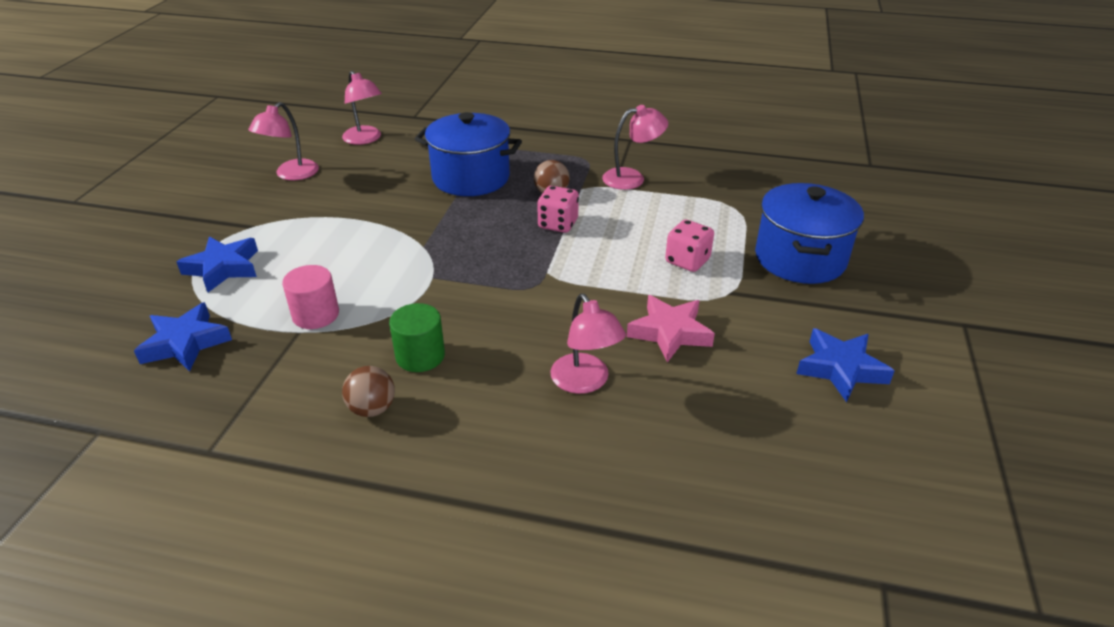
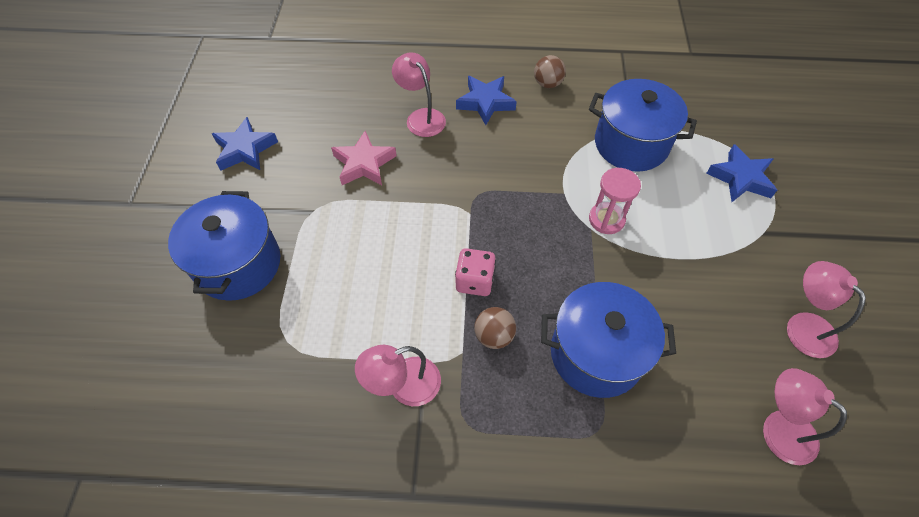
camera: 170 degrees right, 20 degrees up
blue star [134,302,232,372] -> blue star moved to [456,76,517,125]
pink lamp [248,102,319,180] -> pink lamp turned 45 degrees counterclockwise [787,261,866,358]
pink cylinder [282,265,339,329] -> blue pot [589,79,697,172]
green cylinder [389,303,445,372] -> none
pink dice [665,220,714,272] -> none
none -> pink hourglass [589,168,641,234]

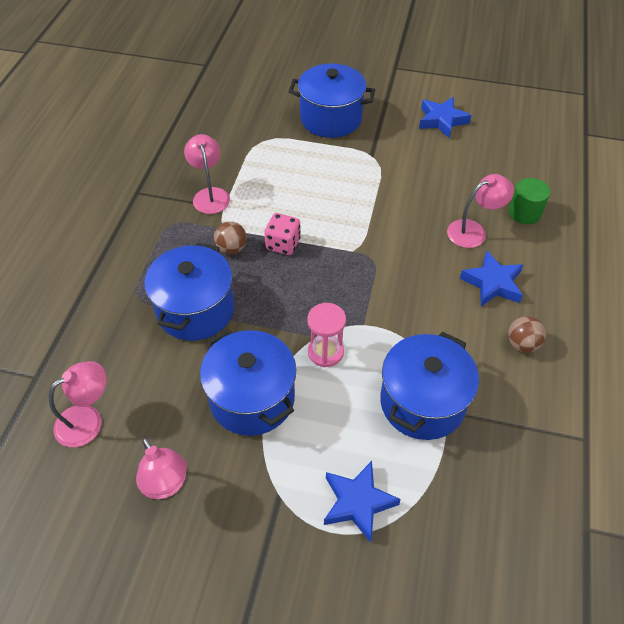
camera: 100 degrees right, 5 degrees down
pink star [331,131,397,185] -> none
pink lamp [787,261,866,358] -> pink lamp turned 75 degrees clockwise [136,437,187,499]
none -> blue pot [200,329,296,436]
none -> green cylinder [509,178,550,224]

